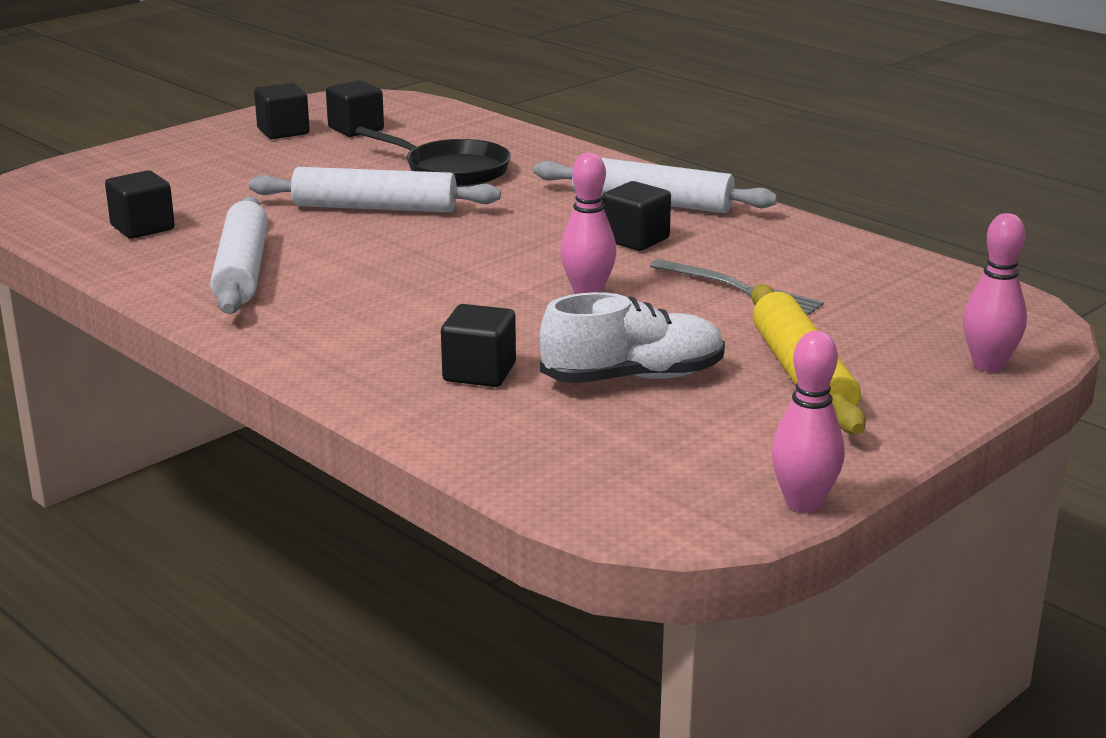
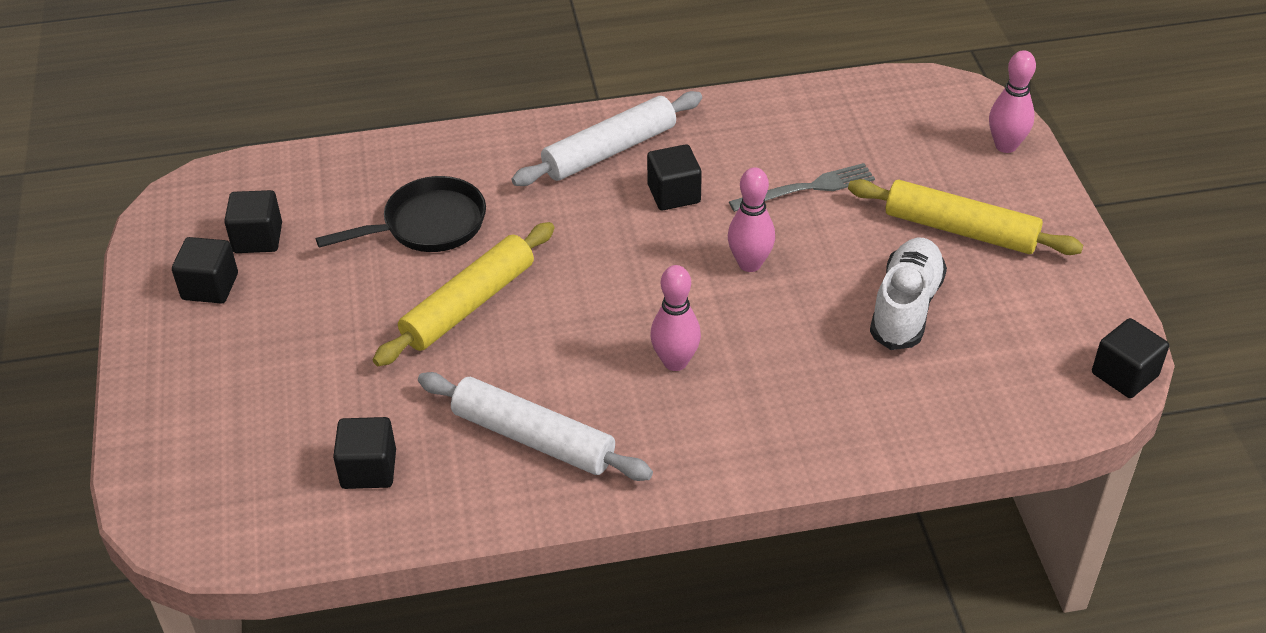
camera: 55 degrees left, 20 degrees up
white rolling pin [249,167,501,213] -> yellow rolling pin [373,222,555,366]
black cube [441,304,516,387] -> black cube moved to [1092,318,1169,398]
pink bowling pin [771,331,845,513] -> pink bowling pin moved to [650,265,701,371]

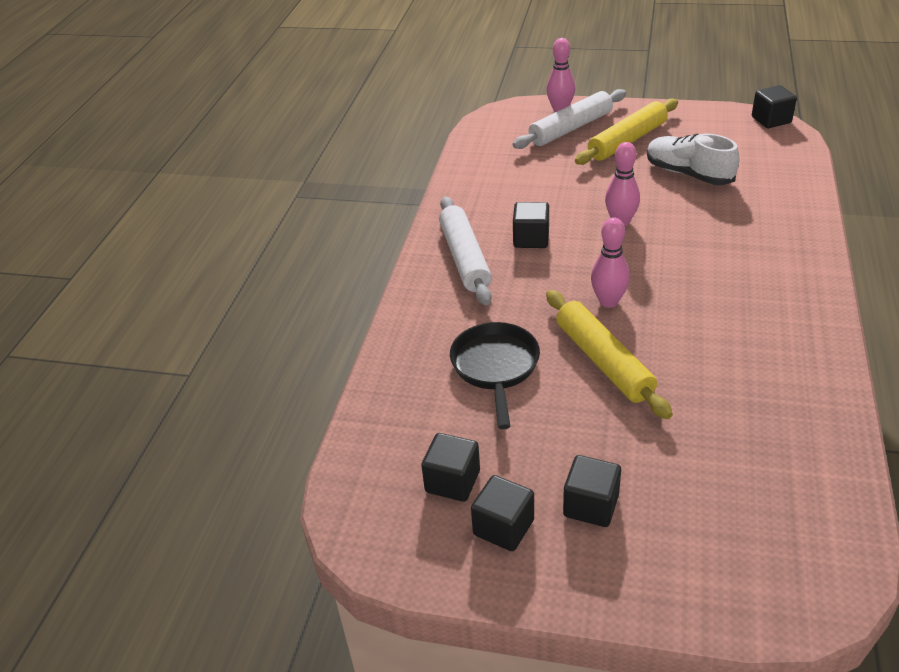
camera: 65 degrees left, 5 degrees down
black cube [333,417,396,489] -> black cube moved to [563,455,621,527]
white rolling pin [418,372,653,481] -> white rolling pin moved to [513,89,626,149]
pink bowling pin [650,265,701,371] -> pink bowling pin moved to [591,217,630,308]
grey fork [729,163,875,212] -> none

